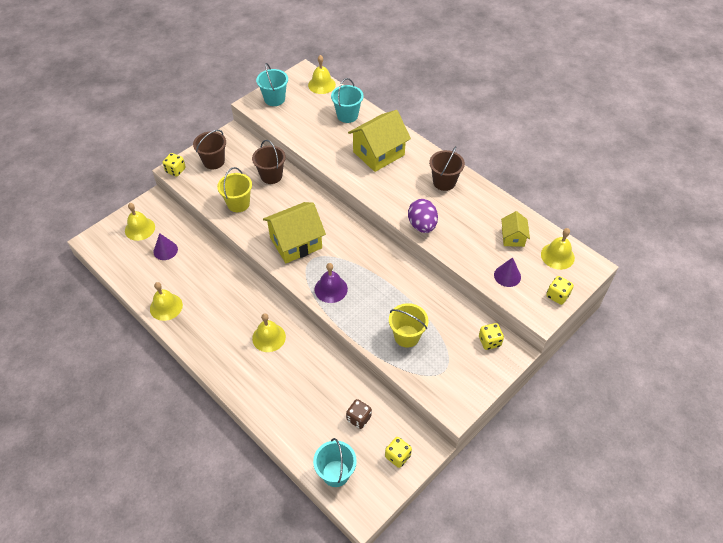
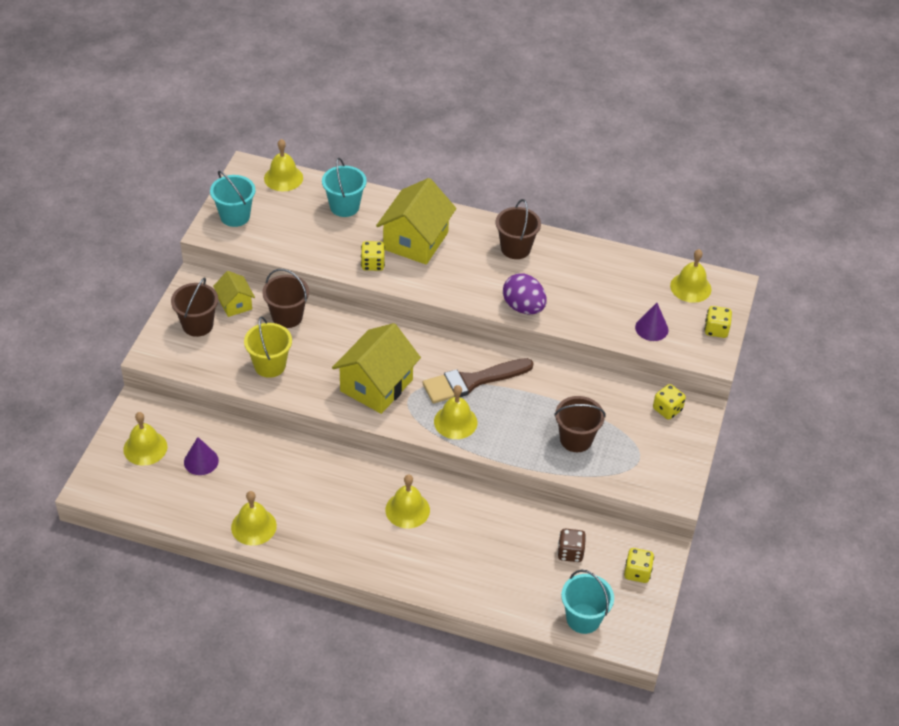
camera: 30 degrees left, 5 degrees down
yellow dice [163,153,186,177] -> yellow dice moved to [361,241,385,271]
purple bell [315,263,348,303] -> yellow bell [434,385,477,439]
yellow bucket [389,303,428,348] -> brown bucket [554,396,606,452]
yellow house [501,211,530,247] -> yellow house moved to [213,271,255,317]
none -> brown brush [423,358,534,404]

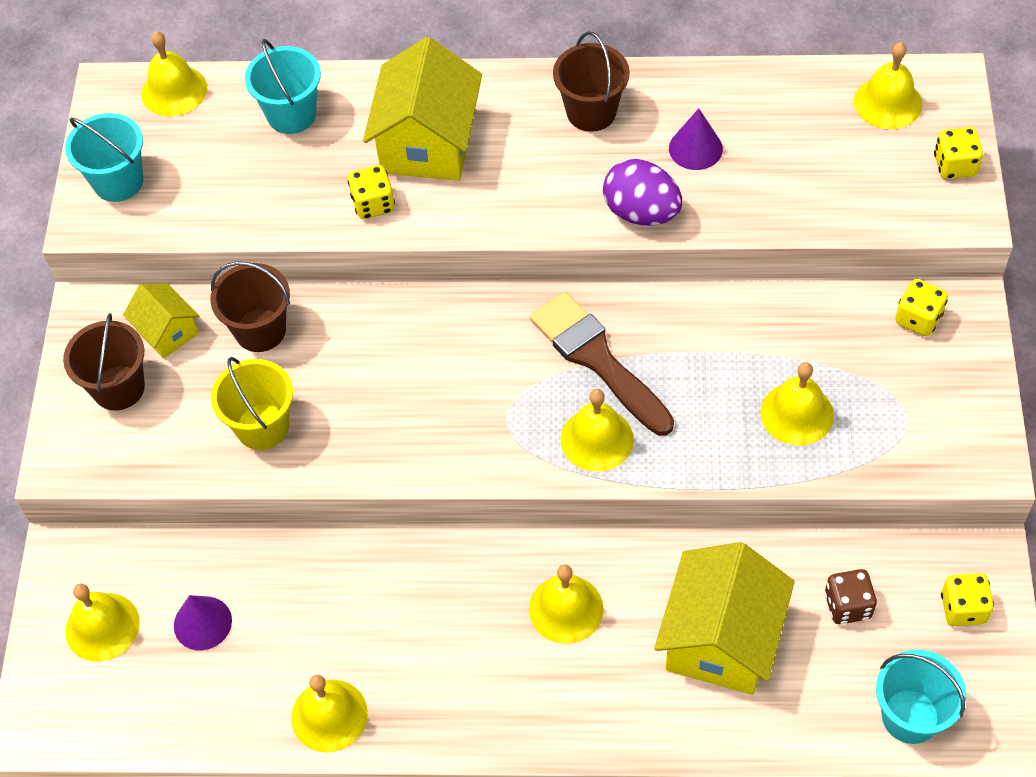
camera: 10 degrees left, 10 degrees up
yellow house [332,323,421,414] -> yellow house moved to [654,542,795,695]
brown brush [423,358,534,404] -> brown brush turned 90 degrees clockwise [530,292,674,436]
brown bucket [554,396,606,452] -> yellow bell [760,362,834,446]
purple cone [635,303,668,341] -> purple cone moved to [669,108,723,170]

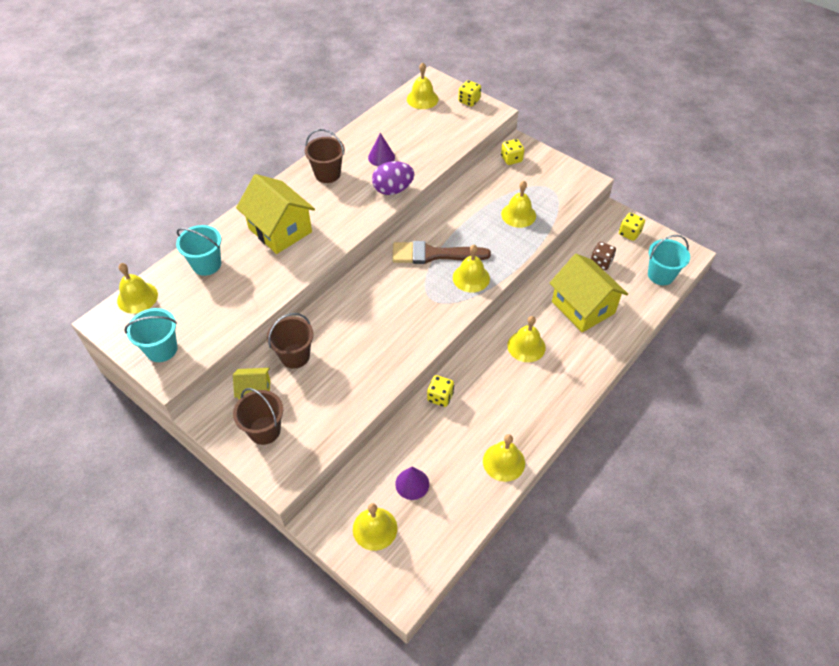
camera: 55 degrees left, 5 degrees down
yellow bucket [211,357,293,450] -> none
yellow dice [348,165,395,219] -> yellow dice moved to [427,375,454,407]

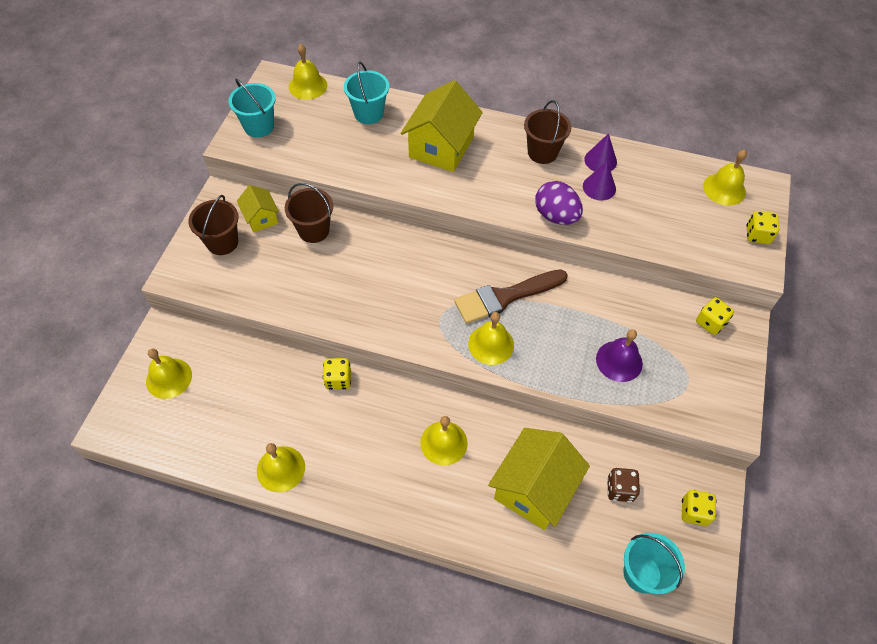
camera: 65 degrees right, 5 degrees up
brown brush [392,241,491,264] -> brown brush turned 90 degrees counterclockwise [454,269,568,324]
purple cone [395,467,429,500] -> purple cone moved to [584,133,617,171]
yellow bell [501,181,536,228] -> purple bell [596,329,643,382]

